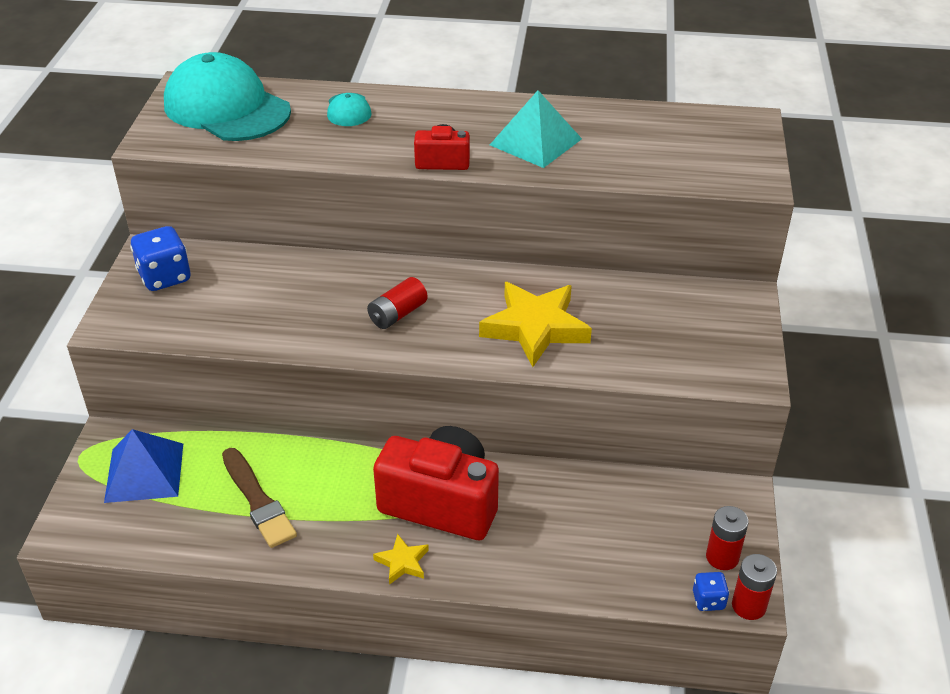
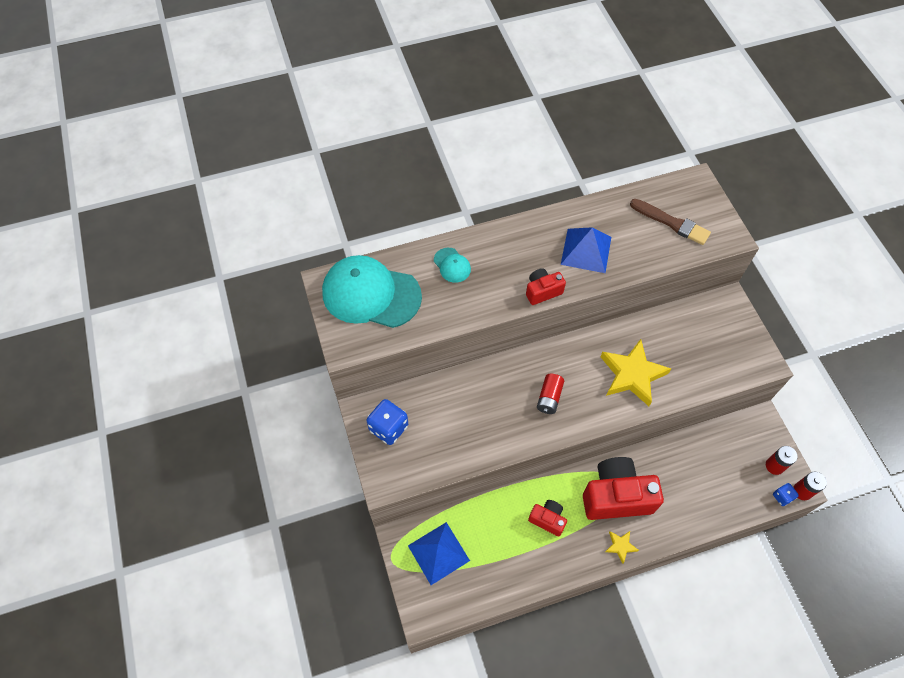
camera: 25 degrees left, 20 degrees up
brown brush [222,448,297,548] -> brown brush moved to [630,199,711,245]
turquoise pyramid [490,90,582,168] -> blue pyramid [561,227,611,273]
none -> red camera [528,500,567,536]

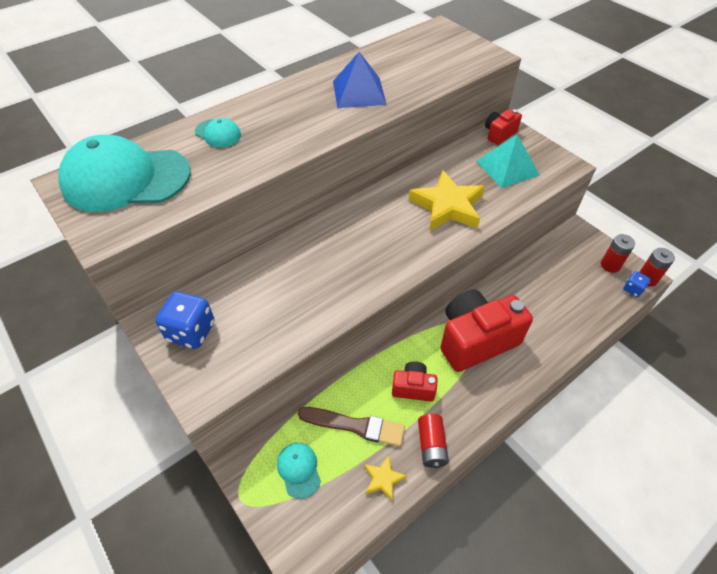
camera: 20 degrees left, 10 degrees down
blue pyramid [408,522,470,585] -> turquoise cap [277,443,321,499]
red camera [526,268,566,305] -> red camera moved to [485,109,522,145]
red battery [537,374,564,414] -> red battery moved to [418,414,449,468]
yellow star [605,531,639,564] -> yellow star moved to [364,455,407,501]
brown brush [630,199,711,245] -> brown brush moved to [298,407,405,447]
none -> turquoise pyramid [476,135,540,188]

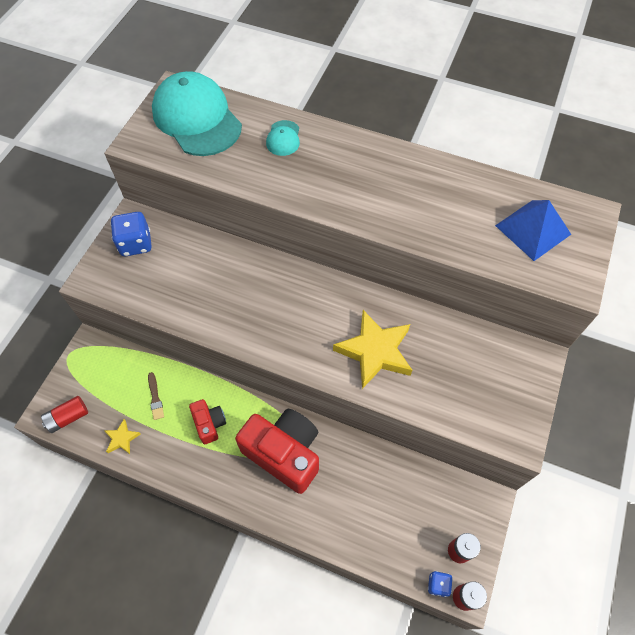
camera: 60 degrees right, 10 degrees up
turquoise cap [277,443,321,499] -> none
brown brush [298,407,405,447] -> brown brush [148,372,164,420], size x0.56
blue pyramid [333,52,387,108] -> blue pyramid moved to [495,200,571,261]
red battery [418,414,449,468] -> red battery moved to [41,396,88,433]
turquoise pyramid [476,135,540,188] -> none
red camera [485,109,522,145] -> none

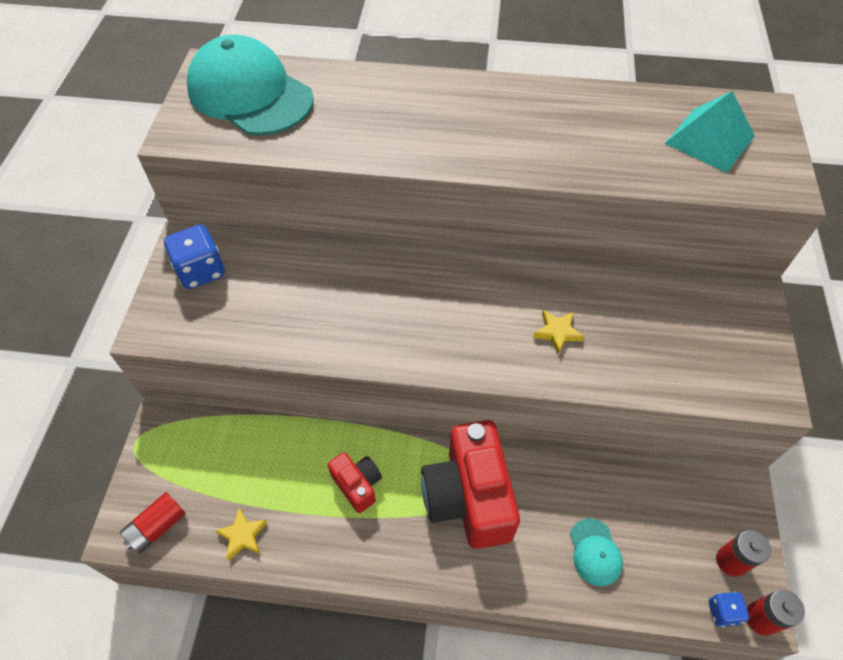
camera: 15 degrees left, 5 degrees down
brown brush [148,372,164,420] -> none
red camera [235,409,319,494] -> red camera turned 120 degrees counterclockwise [421,420,520,549]
turquoise cap [266,120,300,156] -> turquoise cap moved to [570,518,623,586]
yellow star [333,310,412,389] -> yellow star [533,310,584,354], size x0.47
blue pyramid [495,200,571,261] -> turquoise pyramid [664,91,755,173]

